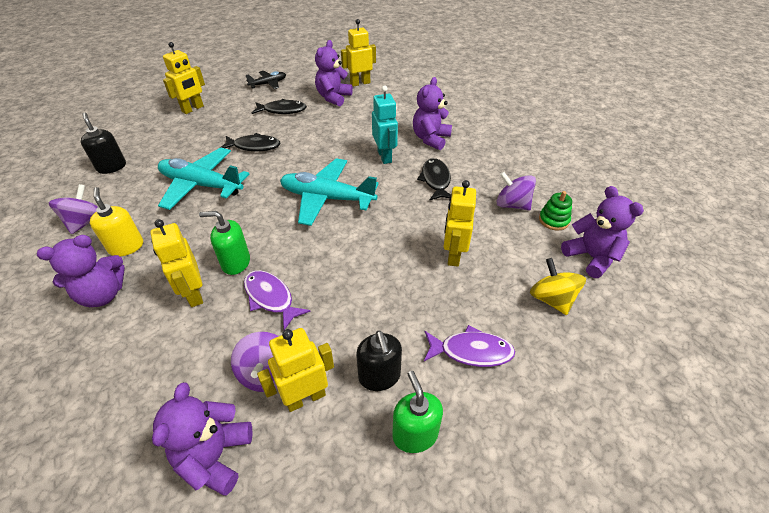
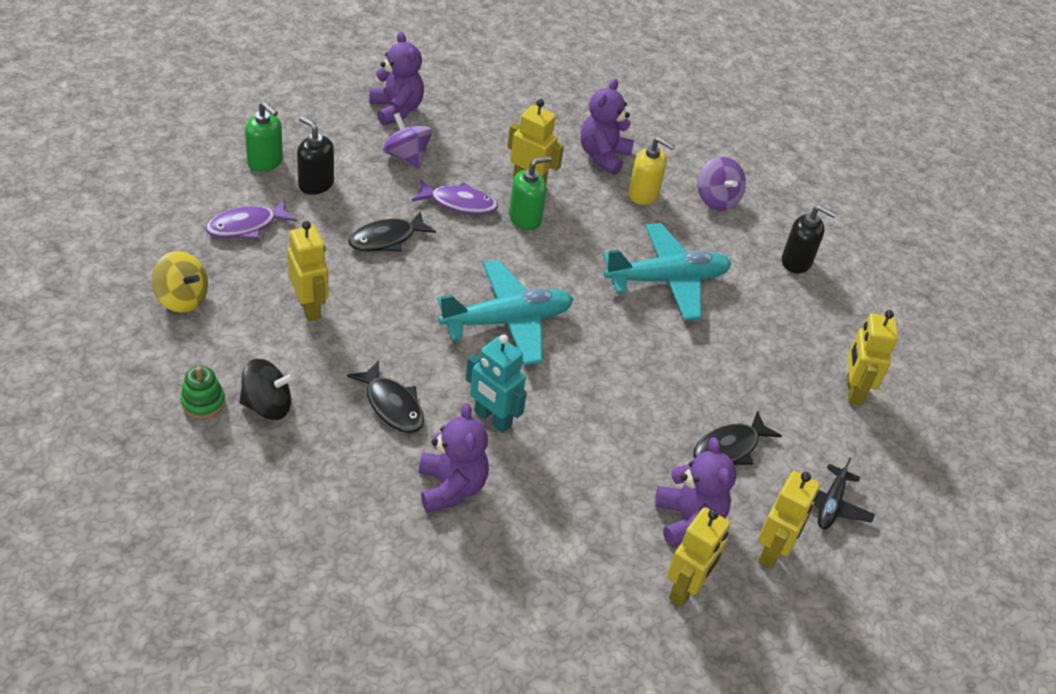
camera: 140 degrees right, 0 degrees up
black fish [221,133,280,151] -> black fish moved to [348,211,436,252]
yellow robot [257,328,334,412] -> yellow robot moved to [758,471,820,569]
purple spinning top [496,172,536,211] -> black spinning top [239,359,295,420]
purple teddy bear [561,186,644,278] -> none

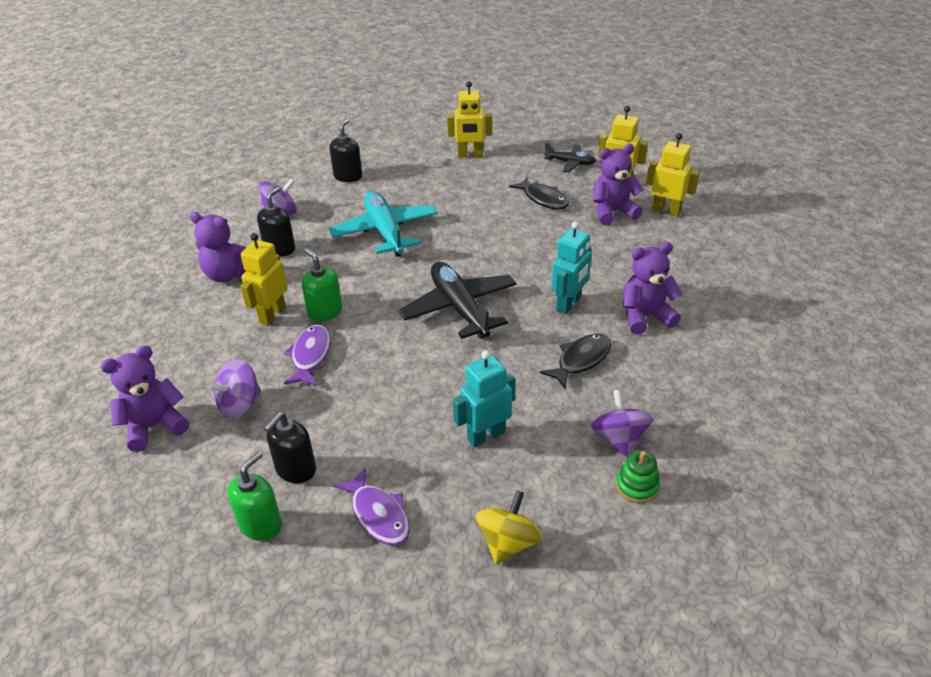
camera: 90 degrees left, 5 degrees down
black spinning top [239,359,295,420] -> purple spinning top [591,390,653,457]
yellow robot [287,221,329,321] -> turquoise robot [453,350,515,448]
black fish [348,211,436,252] -> none
turquoise plane [437,260,573,365] -> black plane [398,262,516,339]
yellow soap dispenser [628,137,675,205] -> black soap dispenser [257,187,295,257]

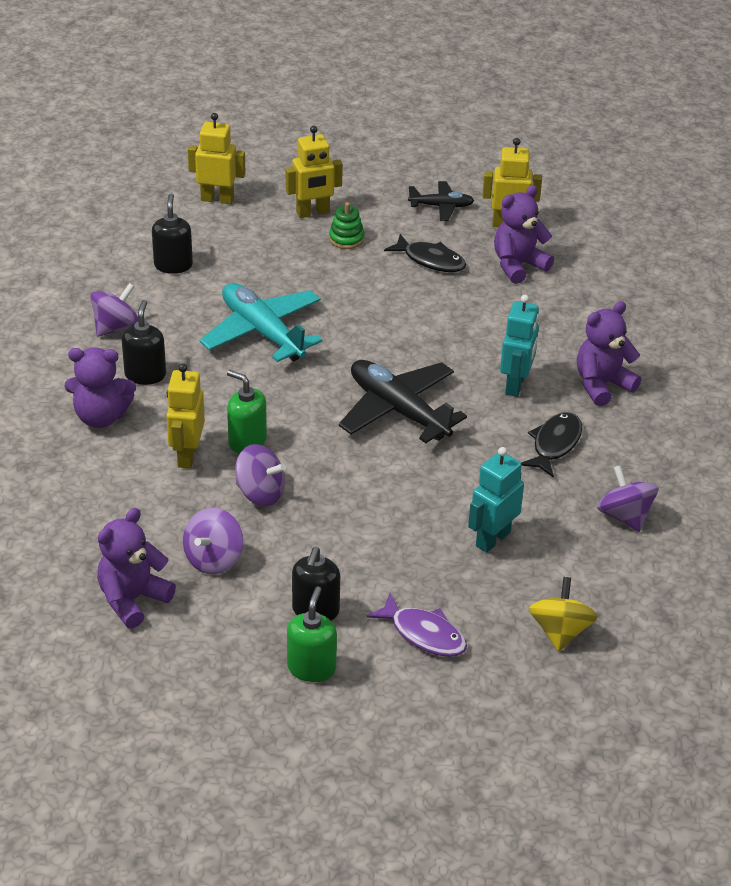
camera: 20 degrees left, 0 degrees up
purple fish [284,325,331,386] -> purple spinning top [235,444,286,506]
green stacking toy [616,450,660,503] -> green stacking toy moved to [329,202,364,249]
yellow robot [646,133,700,217] -> yellow robot moved to [188,113,246,204]

